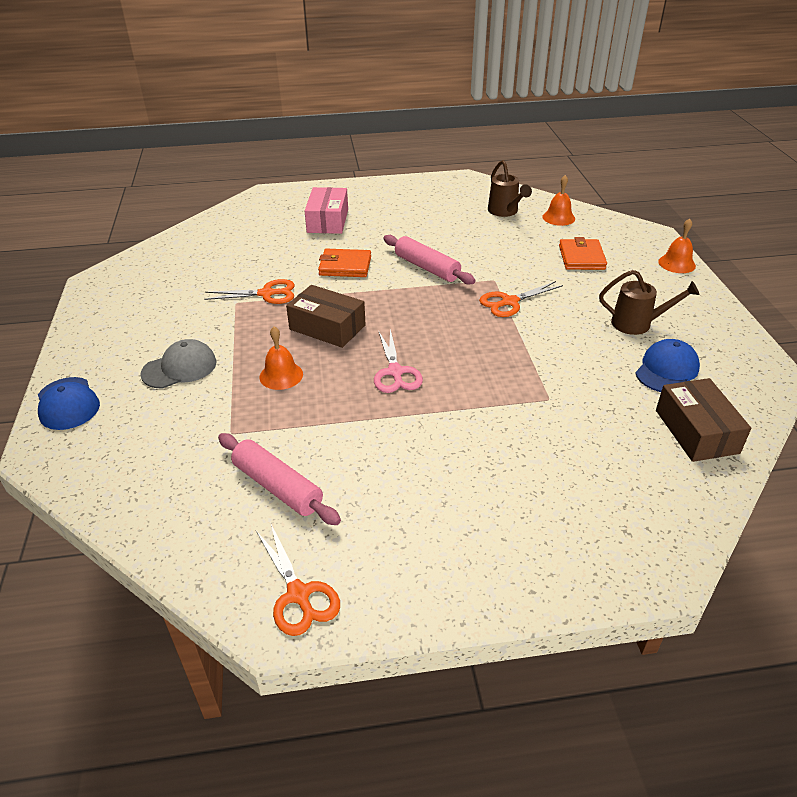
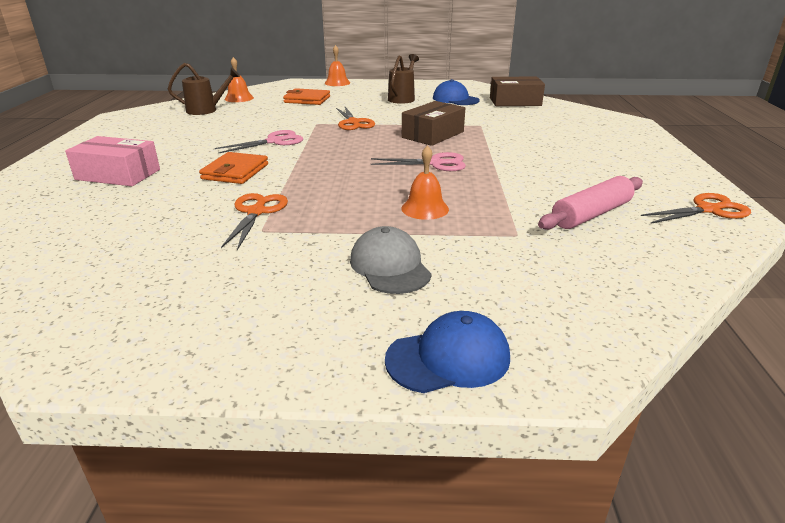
camera: 80 degrees left, 10 degrees down
brown box [286,285,366,348] -> brown box moved to [402,101,465,146]
pink rolling pin [383,235,475,284] -> pink scissors [215,130,303,153]

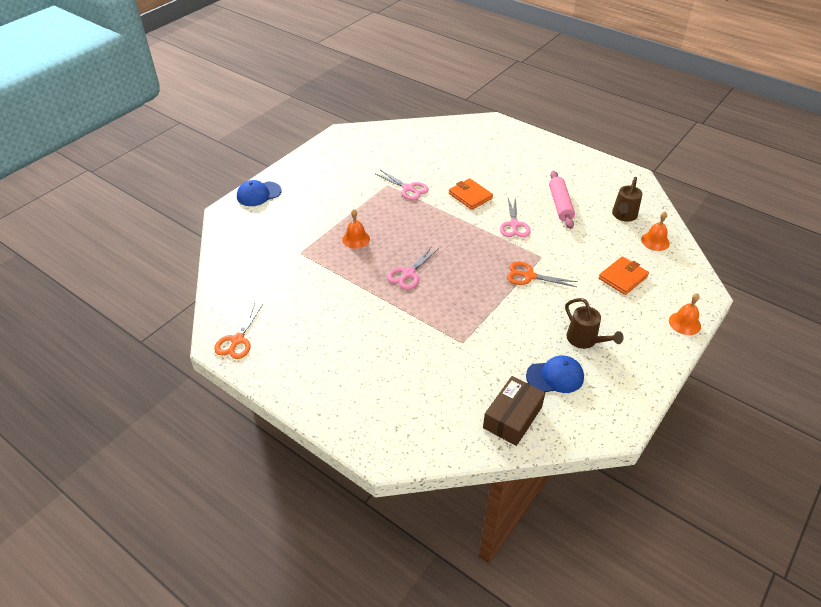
camera: 125 degrees right, 15 degrees up
pink box [65,136,160,186] -> none
orange scissors [221,193,288,250] -> pink scissors [376,170,429,200]
grey cap [350,226,432,294] -> none
blue cap [385,311,510,393] -> blue cap turned 45 degrees clockwise [237,180,282,206]
brown box [402,101,465,146] -> none
pink rolling pin [538,176,643,230] -> pink rolling pin moved to [549,171,575,229]

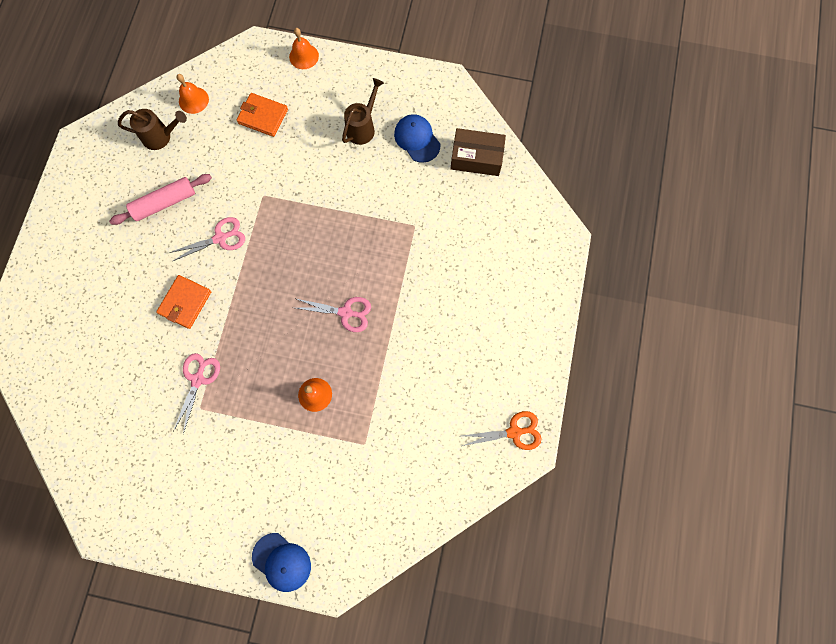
camera: 115 degrees left, 30 degrees up
orange scissors [507,262,578,287] -> none

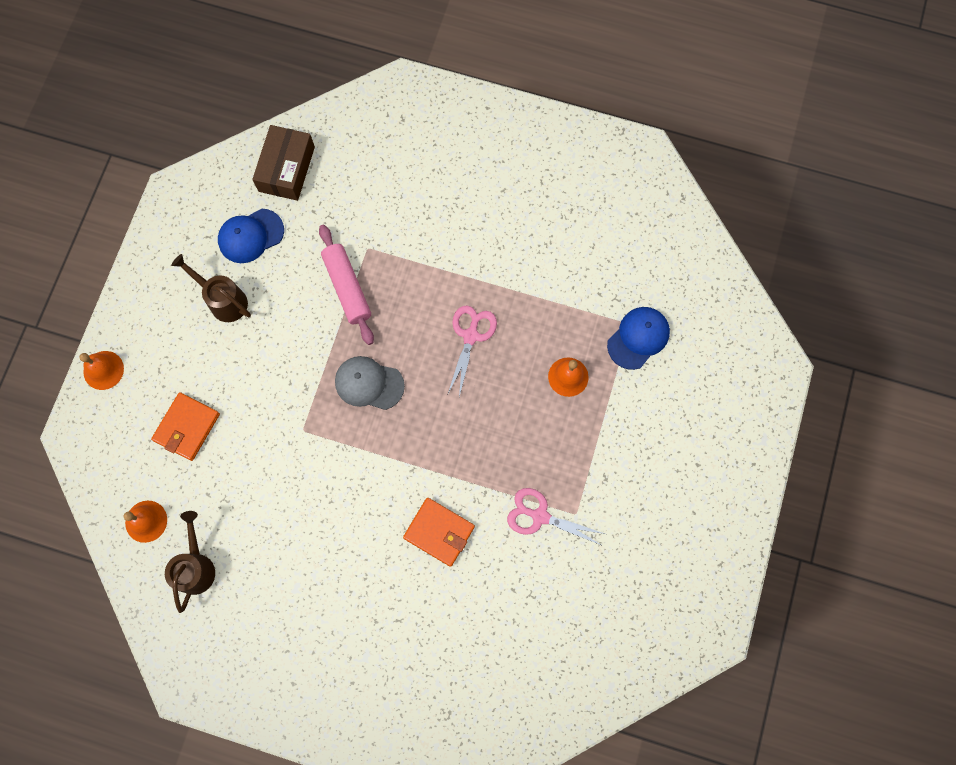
camera: 85 degrees left, 0 degrees up
pink rolling pin [109,174,212,225] -> pink rolling pin moved to [319,225,374,345]
pink scissors [169,217,245,261] -> none
blue cap [252,533,311,592] -> blue cap moved to [607,307,670,370]
orange scissors [462,411,542,450] -> none
none -> grey cap [335,356,405,410]

